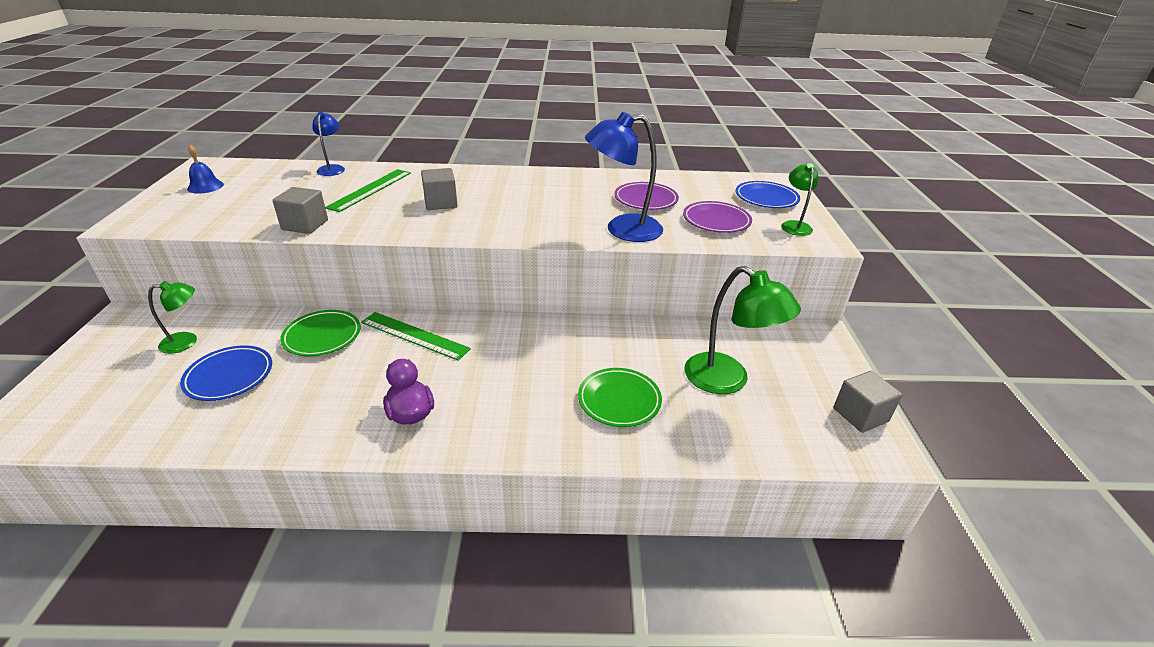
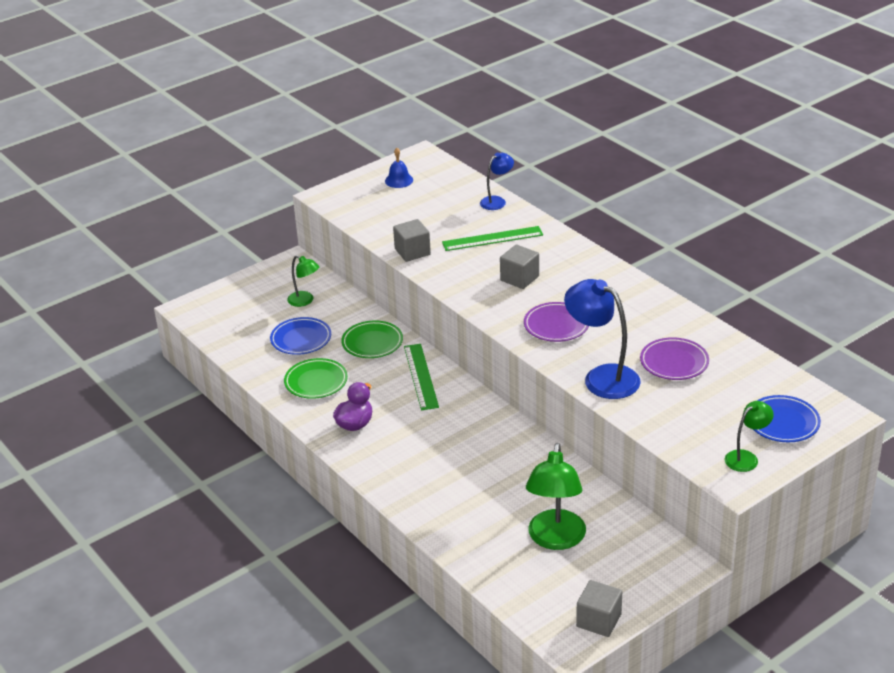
camera: 55 degrees right, 0 degrees up
green plate [578,368,662,427] -> green plate moved to [284,358,348,399]
purple plate [683,201,752,233] -> purple plate moved to [524,302,589,342]

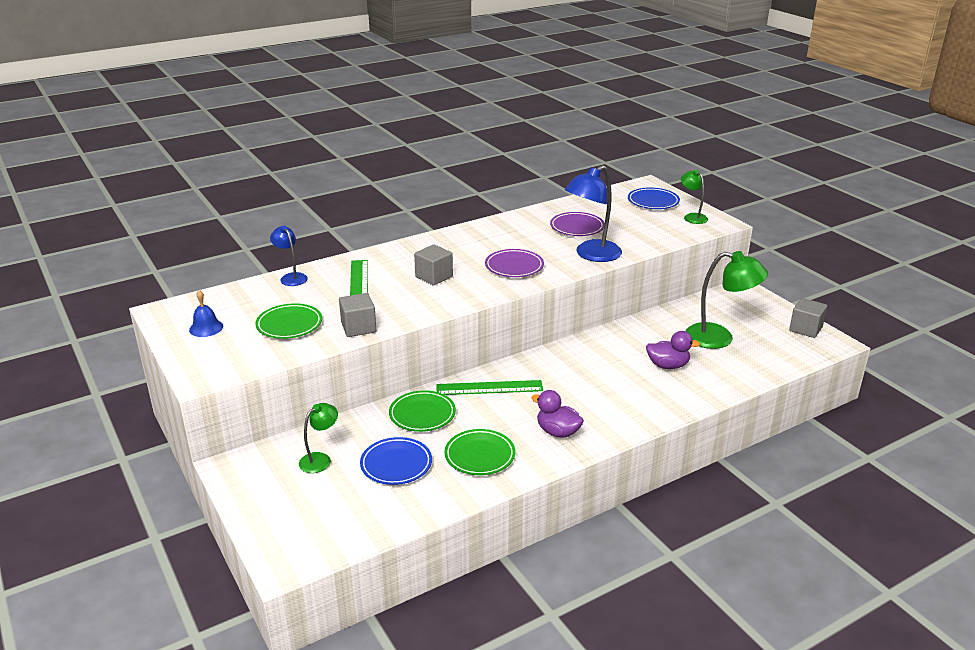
camera: 85 degrees left, 5 degrees down
none -> green plate [255,303,322,339]
none -> purple duck [646,331,700,369]

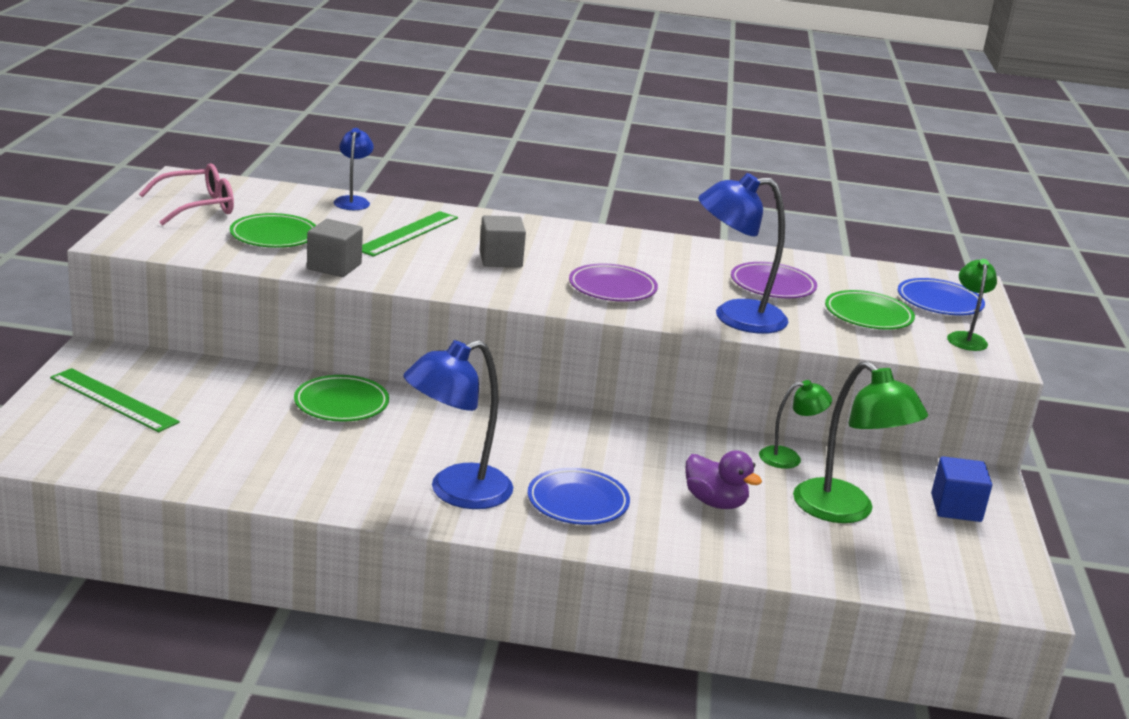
camera: 35 degrees right, 5 degrees down
blue bell [189,290,223,337] -> pink glasses [139,163,234,226]
green lamp [299,403,338,473] -> green lamp moved to [759,380,832,469]
blue plate [360,437,432,485] -> blue plate moved to [528,468,630,525]
green ruler [436,380,543,395] -> green ruler moved to [50,368,180,432]
green plate [444,429,515,475] -> green plate moved to [825,290,915,330]
purple duck [531,390,584,438] -> blue lamp [404,340,513,509]
grey cube [789,298,827,338] -> none
none -> blue cube [931,456,992,522]

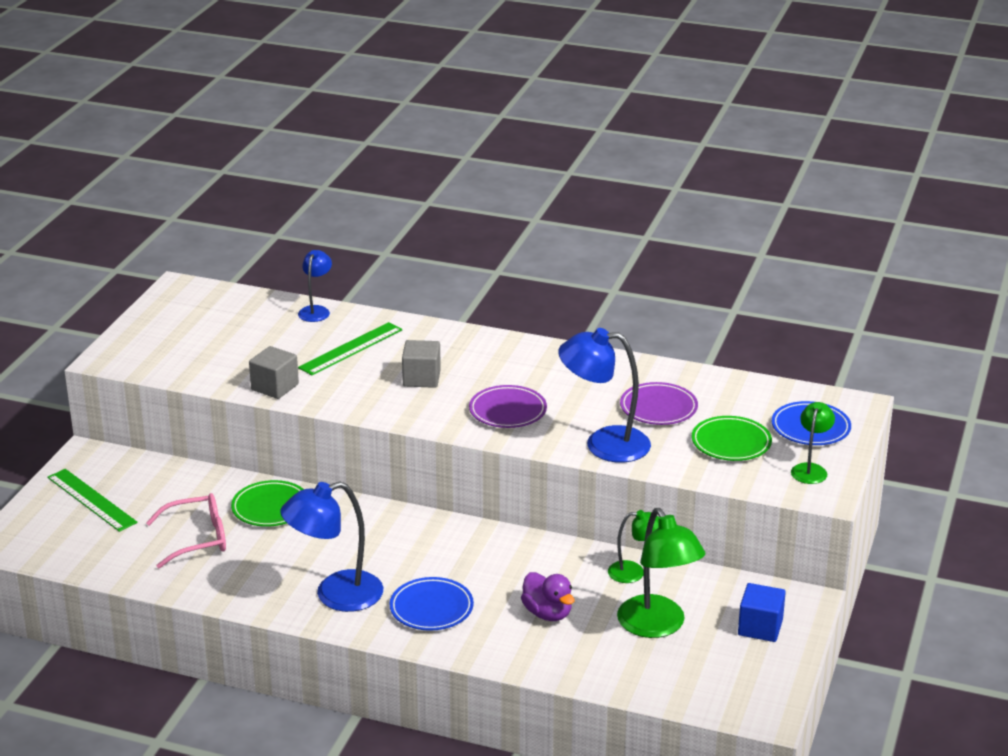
camera: 15 degrees right, 5 degrees up
pink glasses [139,163,234,226] -> pink glasses moved to [146,493,226,569]
green plate [230,213,316,248] -> none

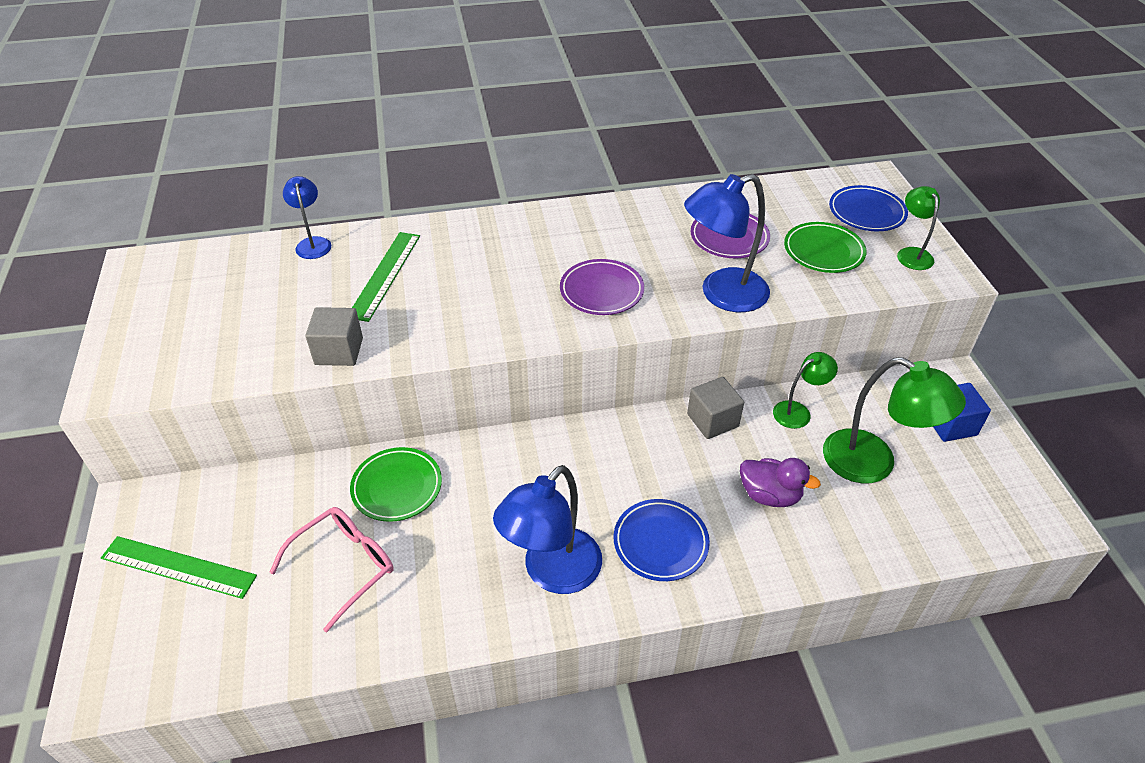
camera: 30 degrees left, 15 degrees up
grey cube [402,340,441,388] -> grey cube moved to [687,377,744,439]

